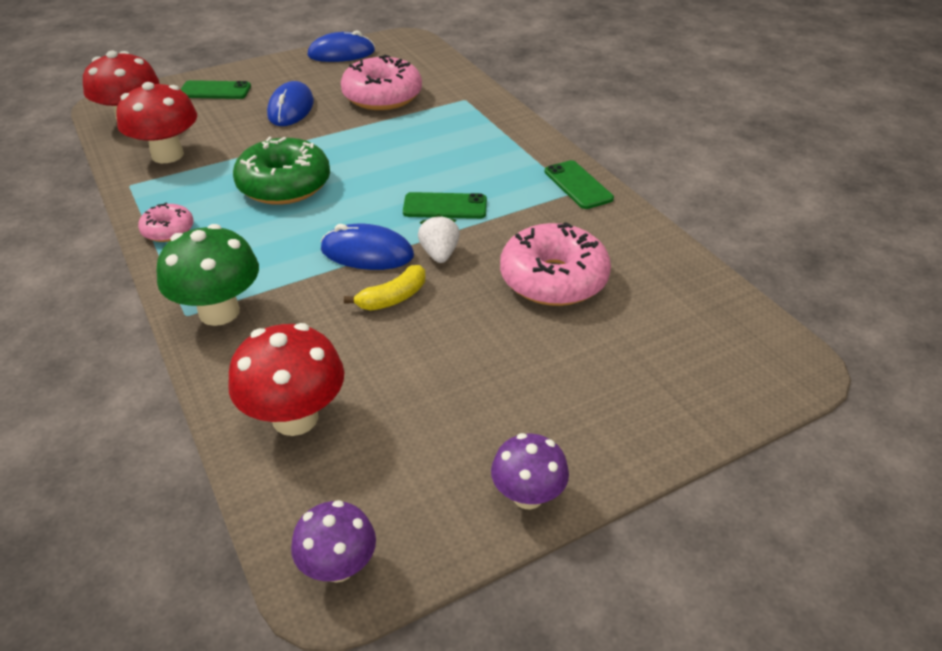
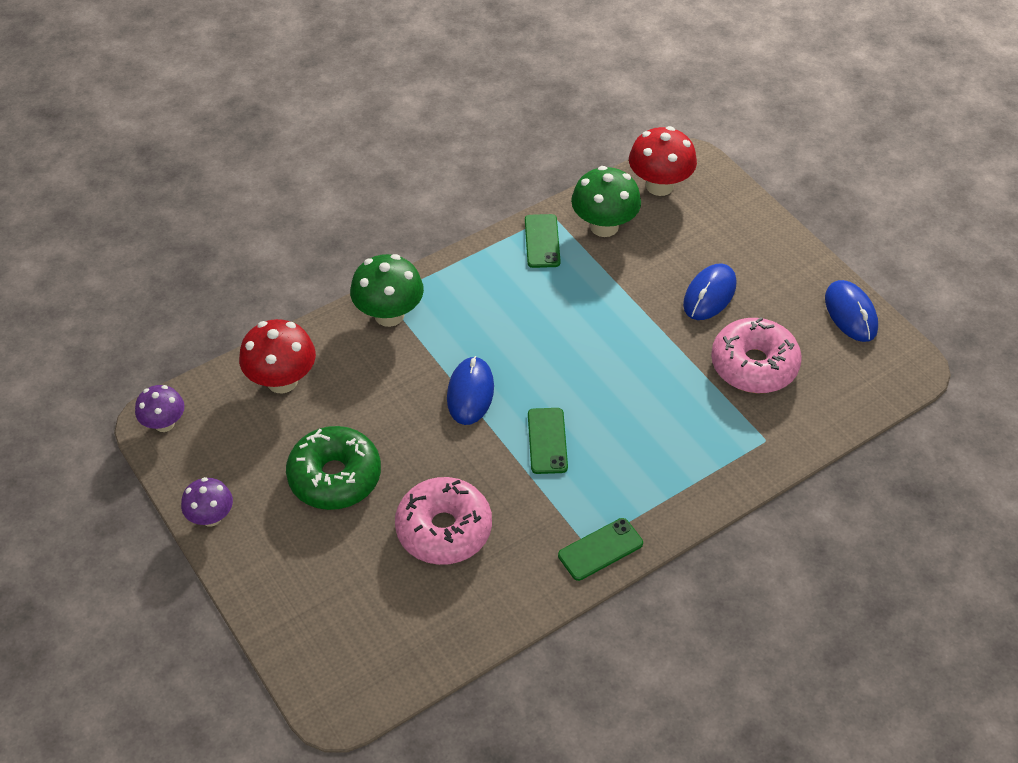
camera: 85 degrees right, 10 degrees up
red mushroom [116,82,197,163] -> green mushroom [571,166,641,237]
pink donut [138,203,194,242] -> none
green phone [180,80,251,99] -> green phone moved to [525,214,561,268]
green donut [233,137,330,205] -> green donut moved to [286,426,381,510]
blue mouse [267,81,314,126] -> blue mouse turned 60 degrees counterclockwise [683,263,736,320]
yellow banana [344,265,425,311] -> none
white strawberry [418,214,460,263] -> none

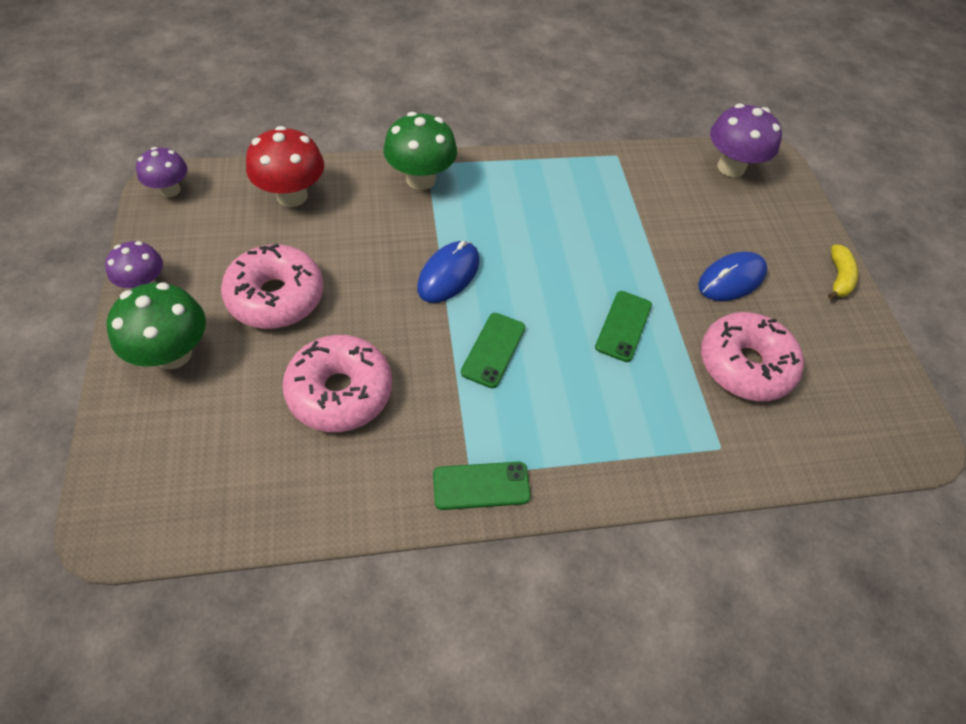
camera: 20 degrees right, 5 degrees up
green donut [286,426,381,510] -> pink donut [221,244,324,329]
green phone [525,214,561,268] -> green phone moved to [595,291,652,362]
green mushroom [571,166,641,237] -> green mushroom moved to [107,283,206,369]
red mushroom [629,126,697,196] -> purple mushroom [710,103,782,177]
blue mouse [825,280,878,342] -> none
none -> yellow banana [828,245,859,299]

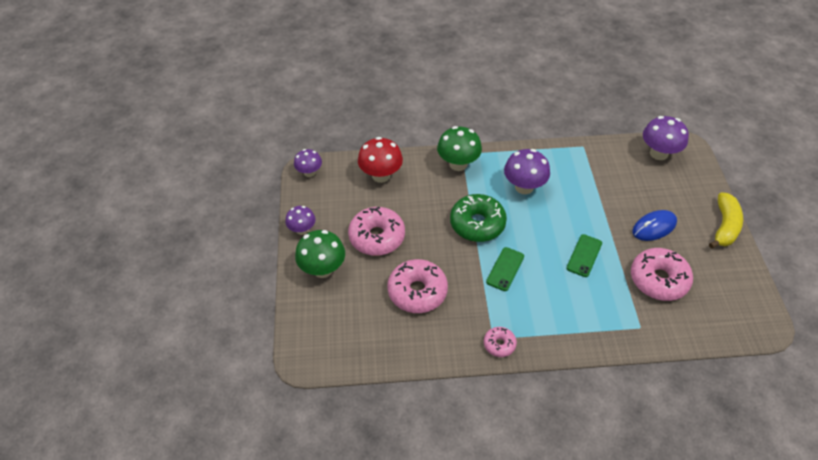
camera: 10 degrees right, 5 degrees down
blue mouse [417,241,480,303] -> green donut [450,194,507,242]
green phone [433,462,531,510] -> pink donut [484,327,517,357]
yellow banana [828,245,859,299] -> yellow banana [709,192,743,249], size x1.61
none -> purple mushroom [504,149,550,194]

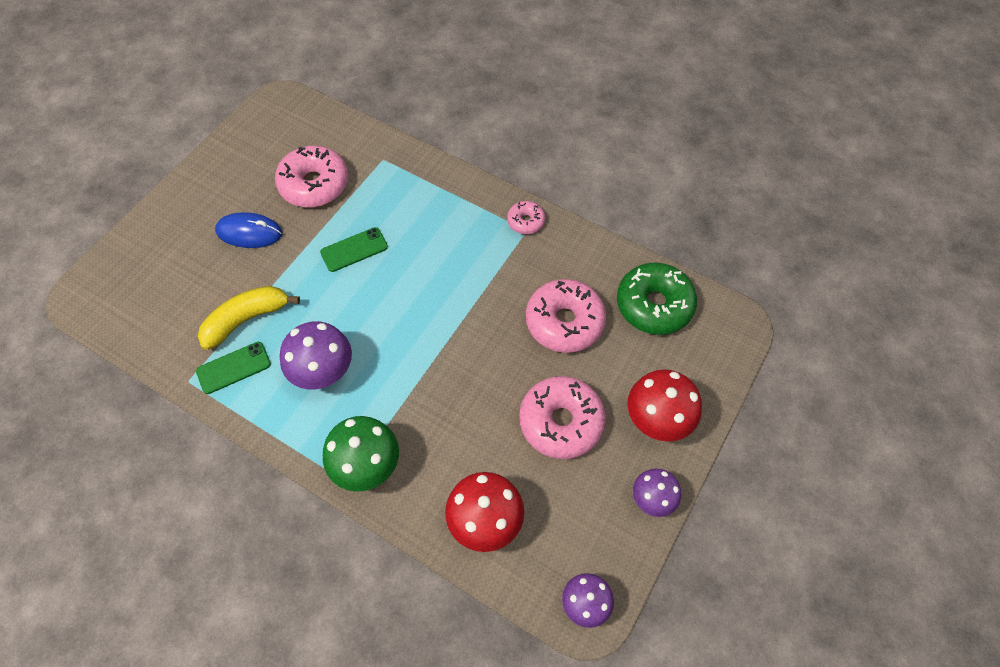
camera: 145 degrees left, 10 degrees up
green mushroom [295,230,345,278] -> red mushroom [627,369,702,441]
green donut [450,194,507,242] -> green donut moved to [617,262,697,335]
green phone [486,247,524,291] -> green phone moved to [196,342,271,394]
purple mushroom [643,116,689,160] -> none
yellow banana [709,192,743,249] -> yellow banana moved to [198,286,300,350]

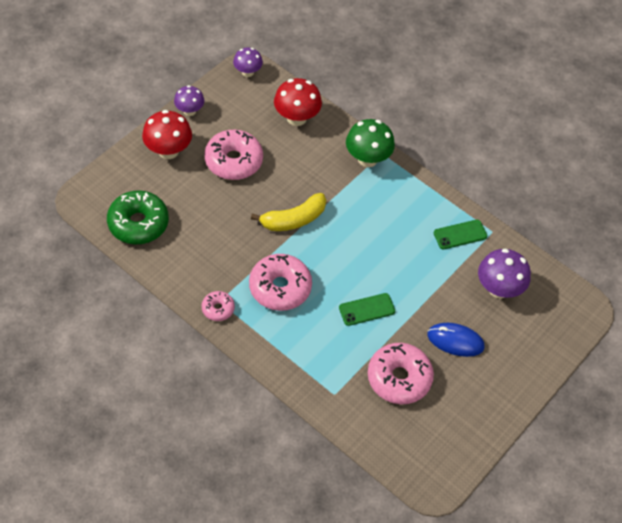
camera: 175 degrees left, 5 degrees down
yellow banana [198,286,300,350] -> yellow banana moved to [251,193,326,231]
purple mushroom [279,321,352,390] -> purple mushroom moved to [478,249,531,299]
pink donut [526,279,606,353] -> pink donut moved to [249,254,312,311]

